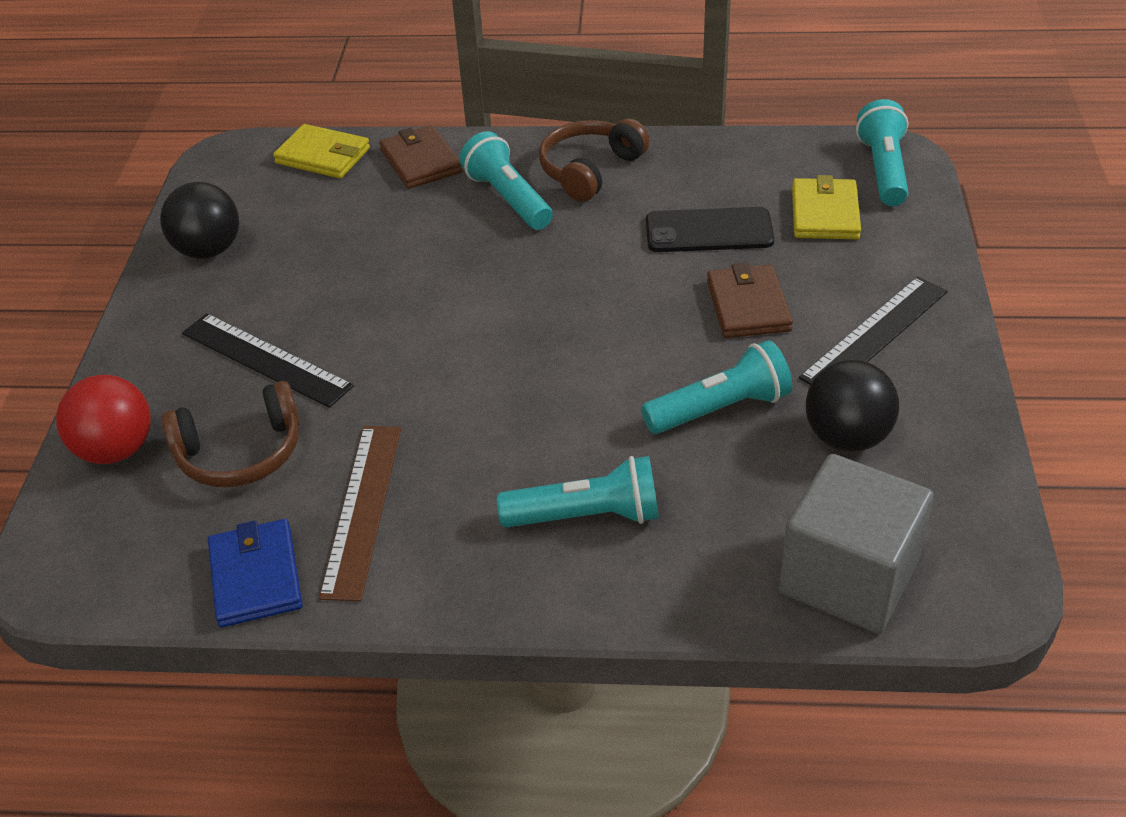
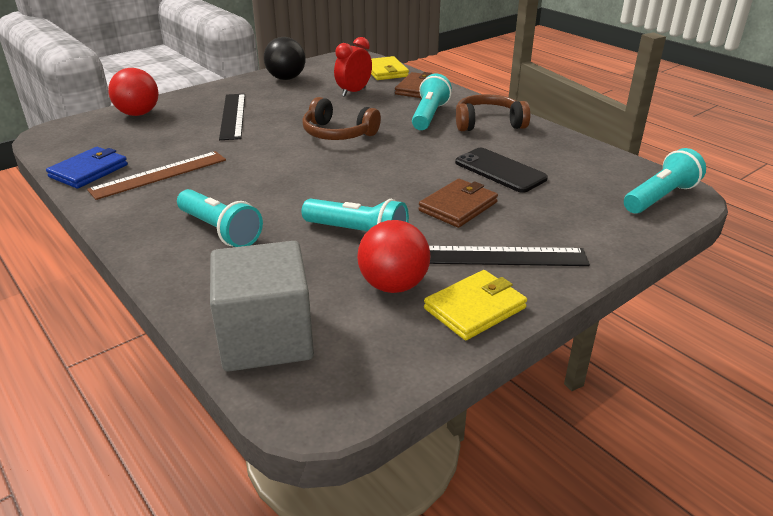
camera: 45 degrees right, 10 degrees down
brown headphones [161,381,300,487] -> brown headphones moved to [302,97,381,140]
yellow wallet [792,175,861,239] -> yellow wallet moved to [424,270,527,340]
black ball [806,360,899,452] -> red ball [357,220,430,293]
none -> red clock [334,37,372,97]

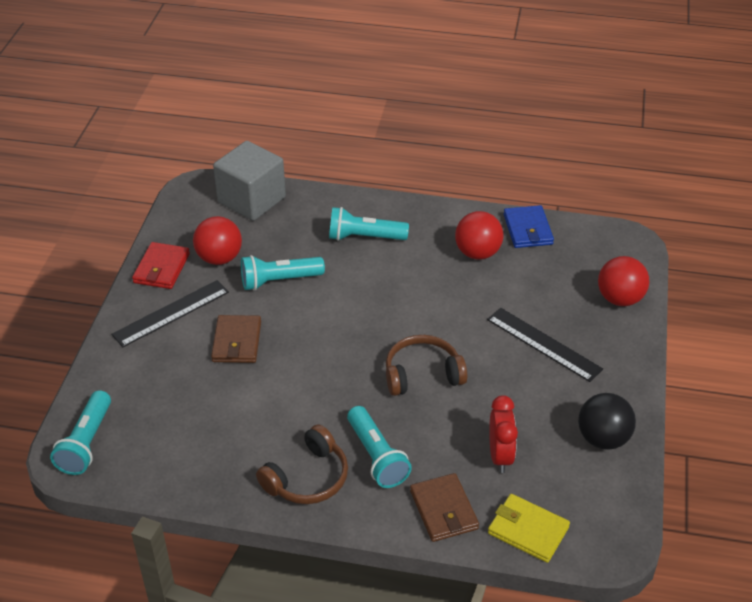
camera: 140 degrees right, 10 degrees up
brown ruler [87,151,226,200] -> red ball [455,211,503,260]
yellow wallet [424,270,527,340] -> red wallet [132,242,190,289]
black phone [455,148,548,193] -> none

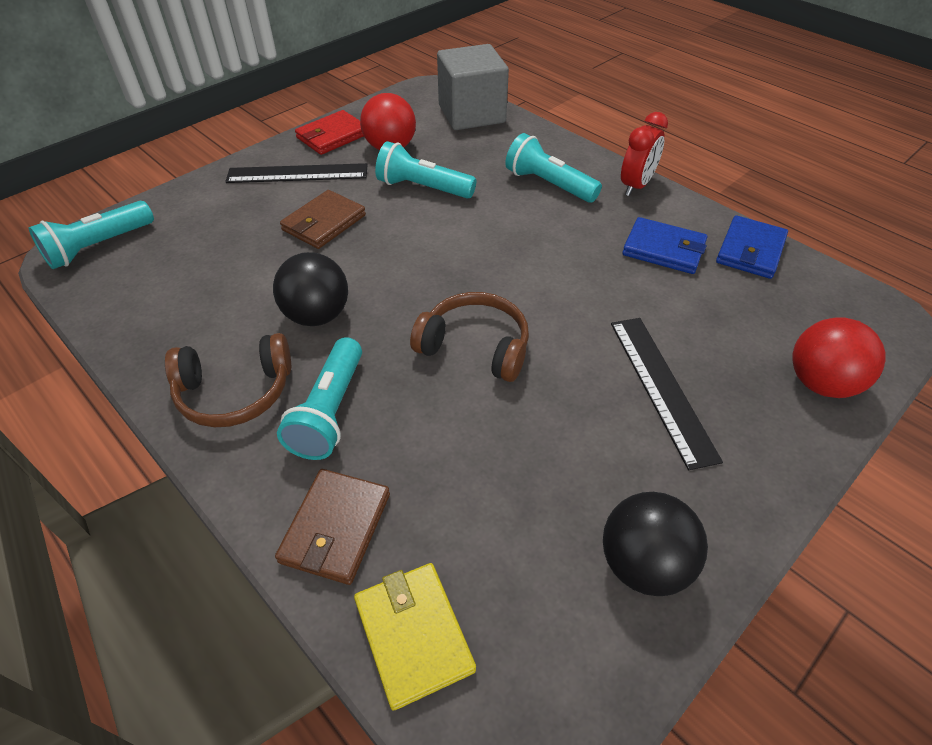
camera: 35 degrees right, 5 degrees up
red ball [455,211,503,260] -> blue wallet [622,217,707,274]
red clock [489,395,518,473] -> red clock moved to [621,112,668,196]
none -> black ball [273,252,348,326]

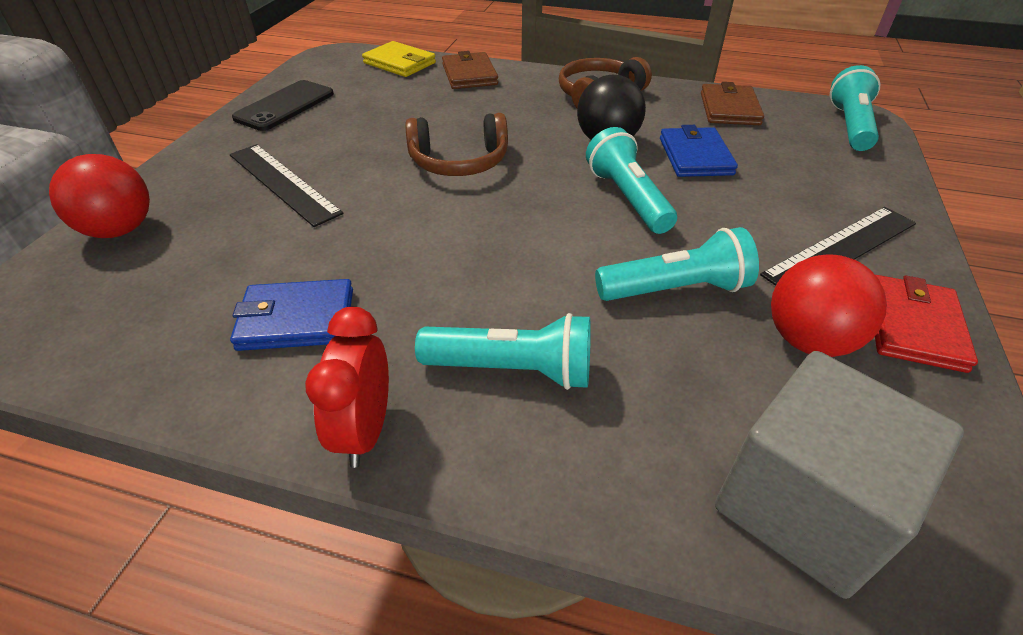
camera: 150 degrees right, 5 degrees down
turquoise flashlight [277,337,362,460] -> turquoise flashlight moved to [586,127,677,234]
brown wallet [280,190,366,249] -> brown wallet moved to [701,82,764,125]
black ball [603,492,708,596] -> black phone [232,80,334,131]
blue wallet [716,215,788,279] -> blue wallet moved to [660,125,738,177]

